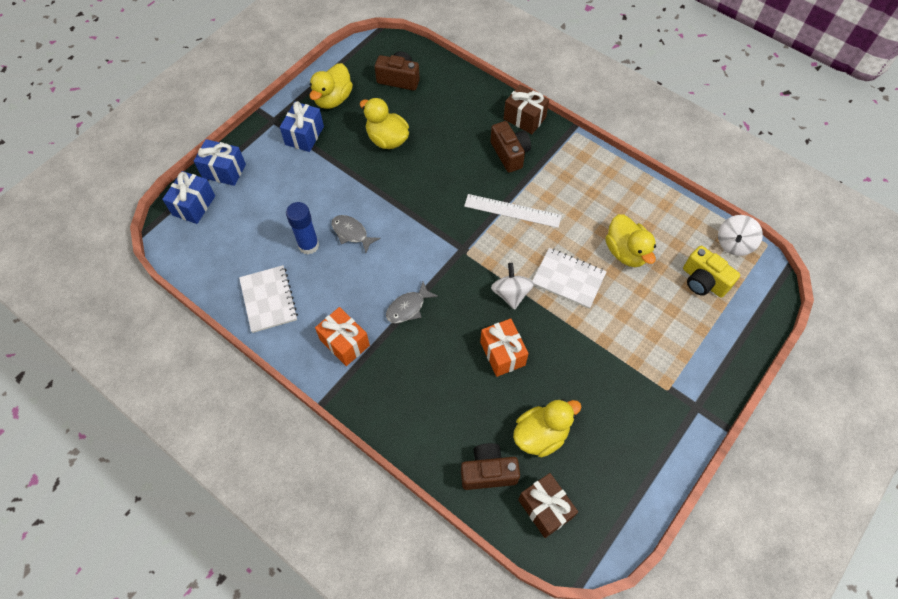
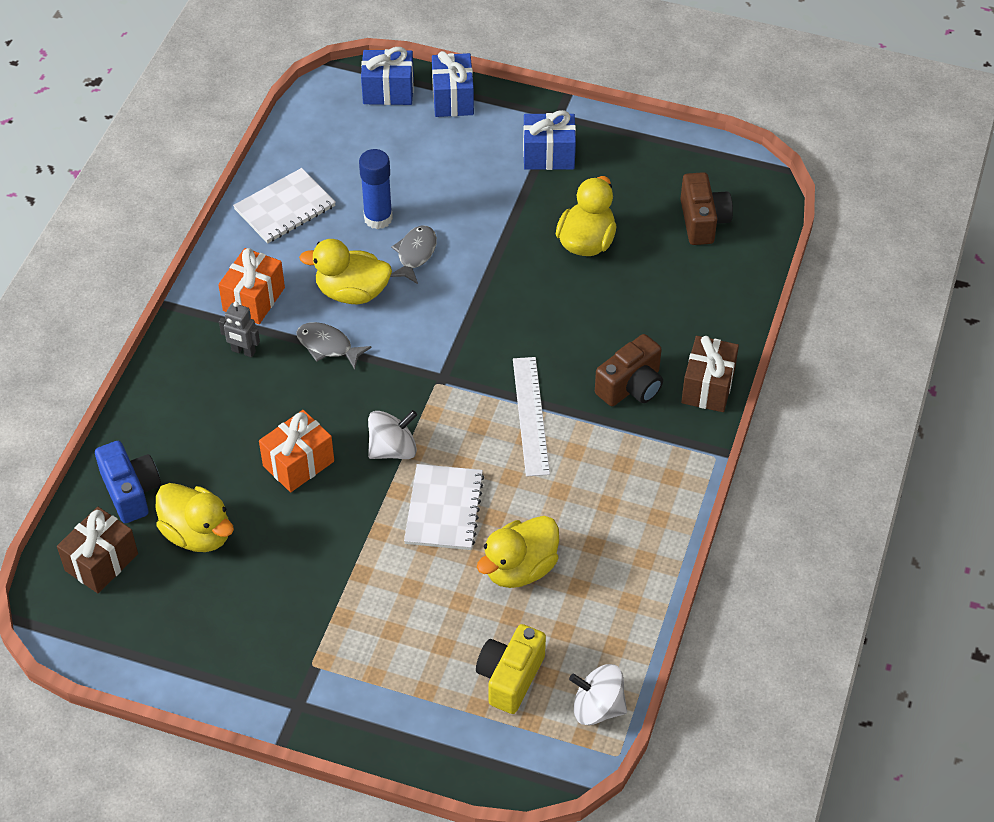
camera: 70 degrees right, 10 degrees down
yellow duck [309,63,353,109] -> yellow duck moved to [299,239,392,304]
brown camera [461,443,520,490] -> blue camera [95,441,161,523]
none -> grey robot [219,301,260,357]

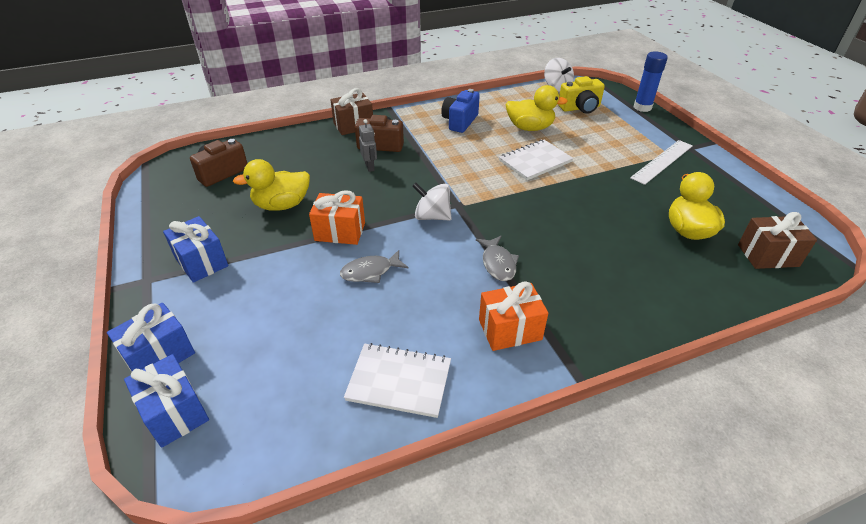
camera: 130 degrees left, 10 degrees down
blue camera [95,441,161,523] -> blue camera moved to [441,89,480,133]
grey robot [219,301,260,357] -> grey robot moved to [359,119,377,172]
orange gift [259,410,334,492] -> orange gift moved to [309,190,365,245]
yellow duck [299,239,392,304] -> none
blue glue stick [359,149,393,229] -> blue glue stick moved to [634,51,668,112]
white spinning top [368,410,417,459] -> white spinning top moved to [412,183,452,221]
white ruler [513,357,550,477] -> white ruler moved to [630,140,693,185]

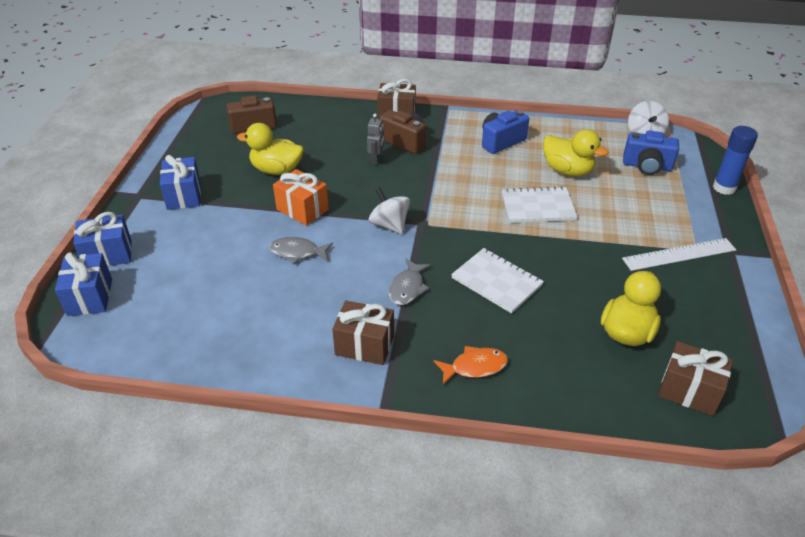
camera: 30 degrees right, 0 degrees up
white notebook [344,343,451,418] -> white notebook moved to [451,248,544,314]
orange gift [479,281,548,351] -> brown gift [332,301,394,365]
yellow camera [558,76,605,114] -> blue camera [623,131,679,175]
none -> orange fish [433,346,508,385]

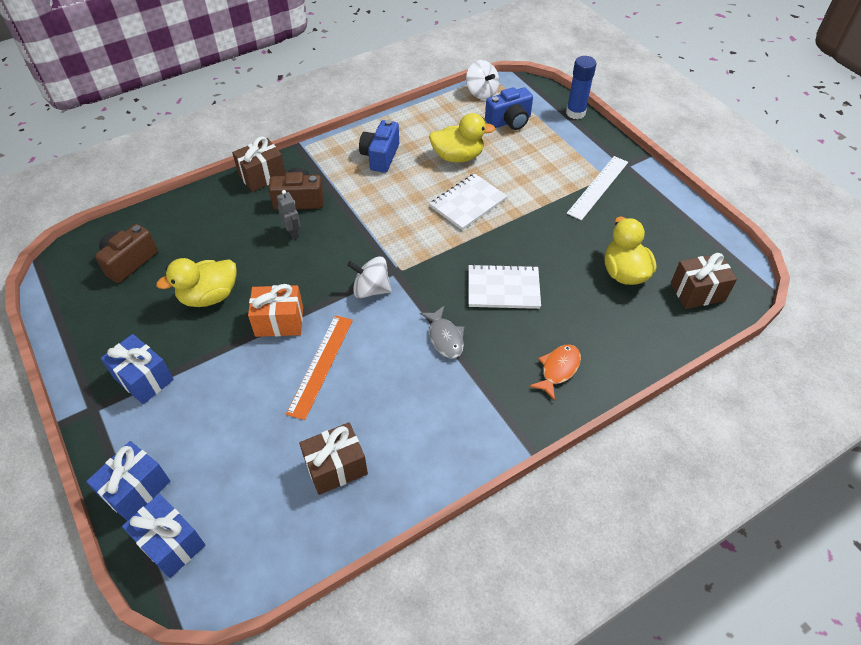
camera: 40 degrees left, 10 degrees up
grey fish [269,237,333,264] -> orange ruler [286,315,353,420]
brown gift [332,301,394,365] -> brown gift moved to [299,422,368,495]

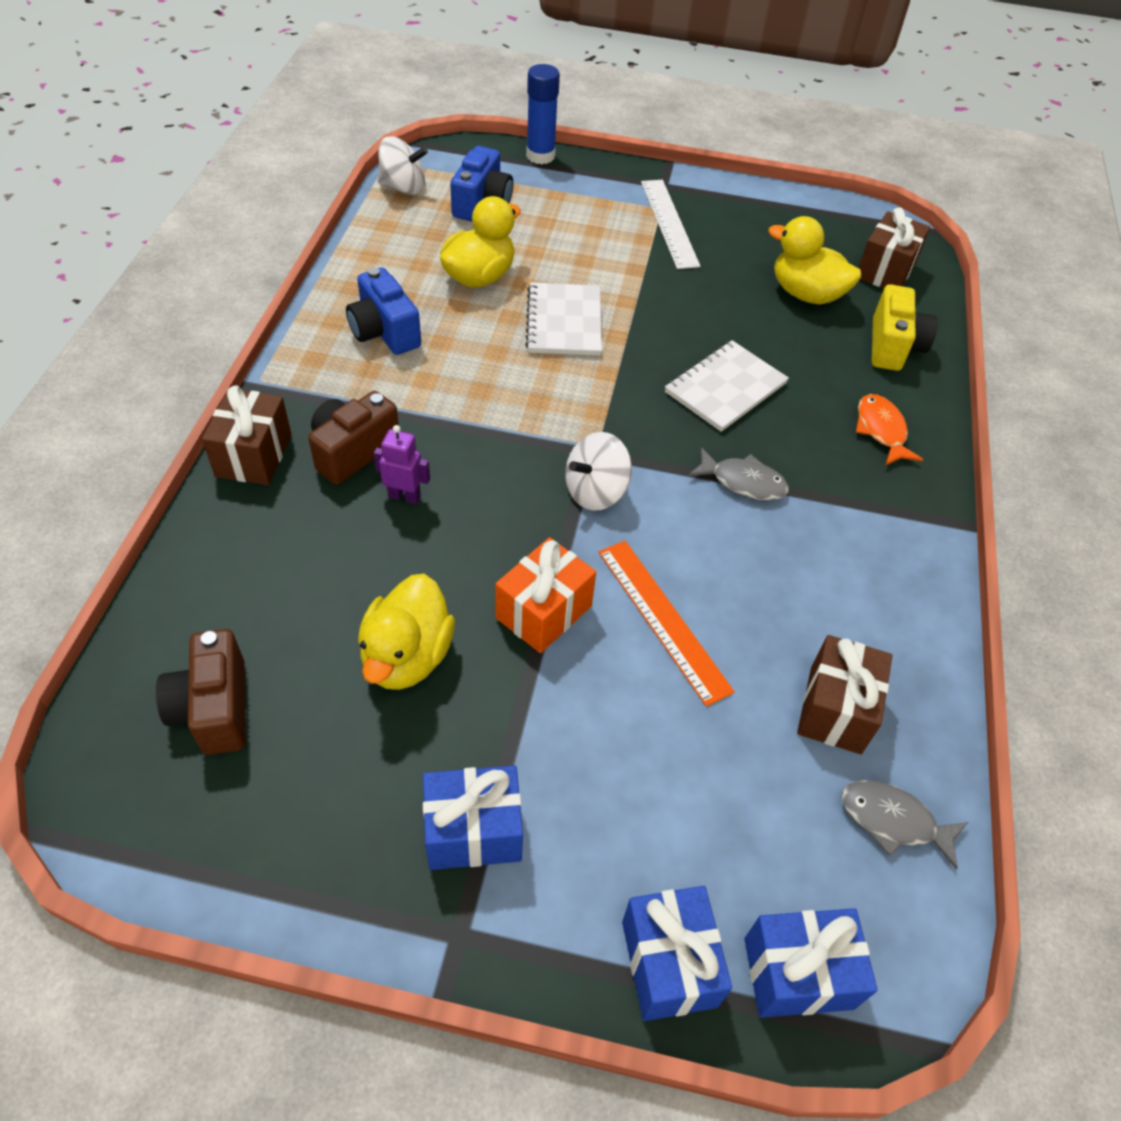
camera: 50 degrees left, 0 degrees up
grey robot [277,190,301,240] -> purple robot [374,425,430,504]
none -> grey fish [842,780,968,870]
none -> yellow camera [872,284,938,371]

